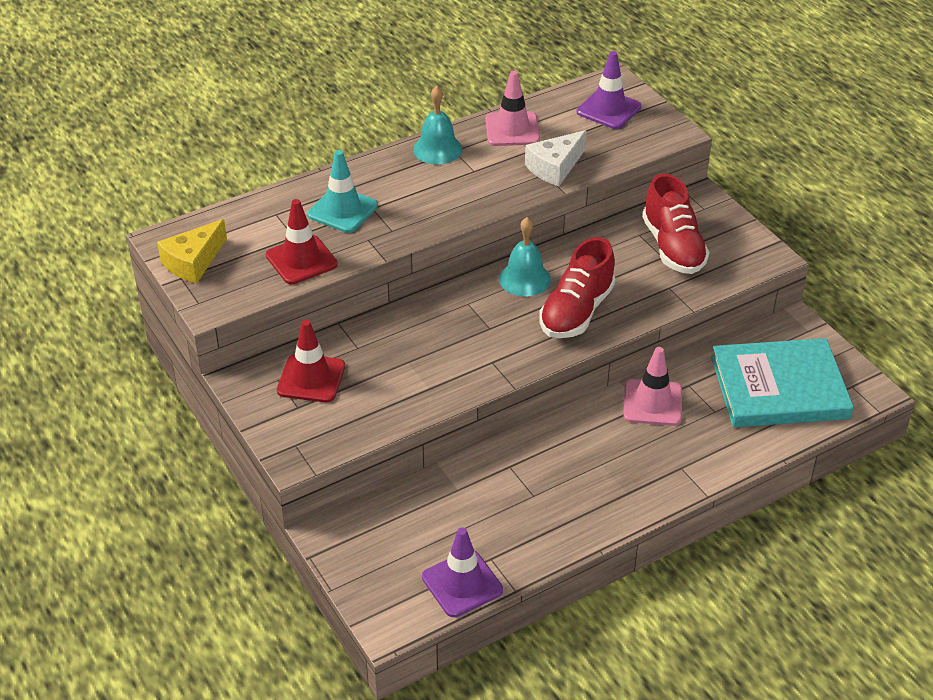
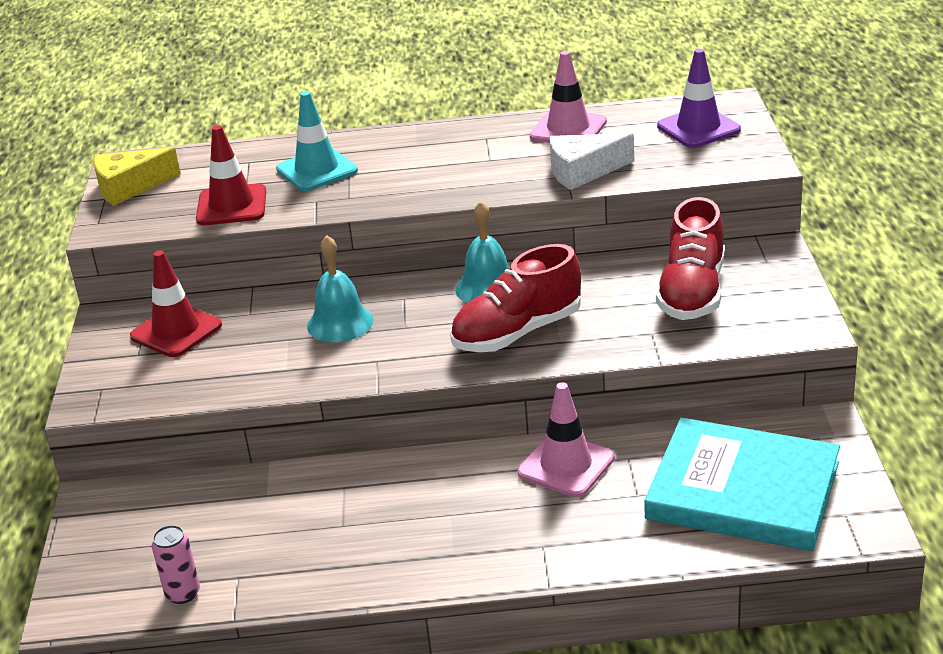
camera: 30 degrees right, 10 degrees down
turquoise bell [413,86,462,164] -> turquoise bell moved to [307,236,373,342]
purple traffic cone [422,527,503,617] -> pink can [152,525,200,604]

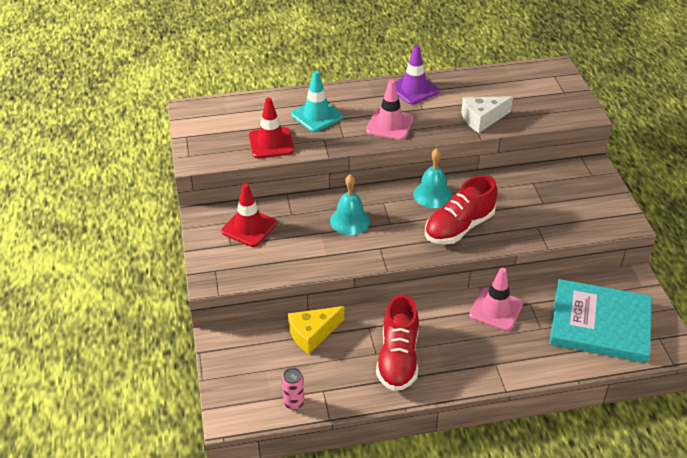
camera: 10 degrees left, 10 degrees up
yellow cheese [93,147,181,206] -> yellow cheese moved to [288,306,344,354]
pink traffic cone [530,51,607,143] -> pink traffic cone moved to [366,80,413,140]
red shoe [656,197,724,320] -> red shoe moved to [376,294,419,391]
purple traffic cone [657,49,741,148] -> purple traffic cone moved to [395,45,440,105]

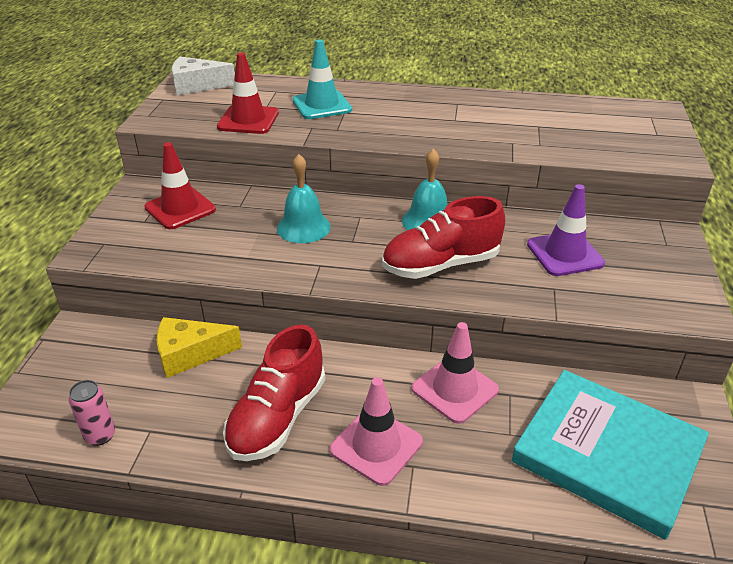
camera: 20 degrees right, 5 degrees down
pink traffic cone [366,80,413,140] -> pink traffic cone moved to [330,377,423,486]
purple traffic cone [395,45,440,105] -> purple traffic cone moved to [527,184,605,276]
white cheese [461,96,513,133] -> white cheese moved to [172,56,235,95]

